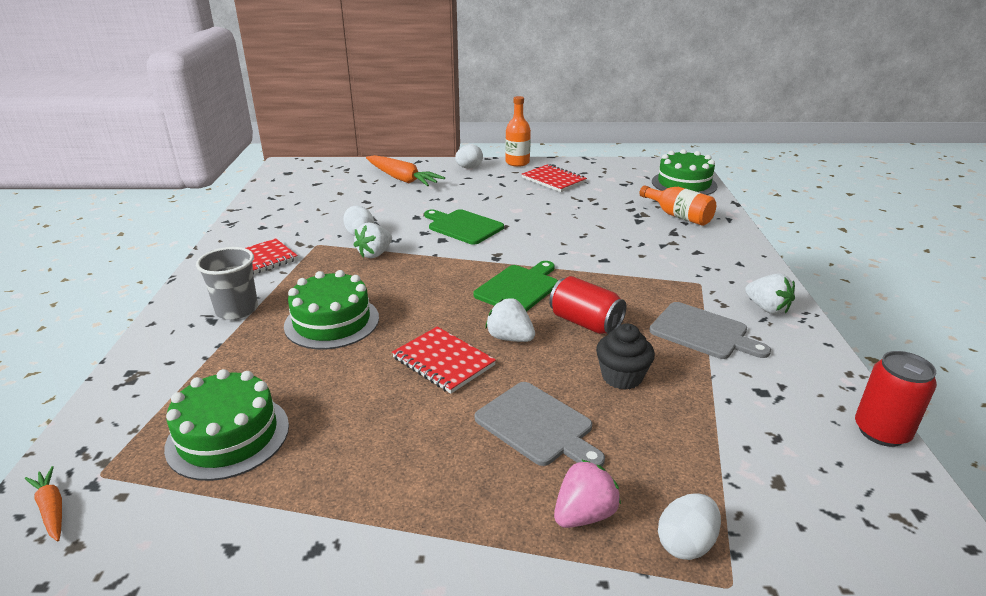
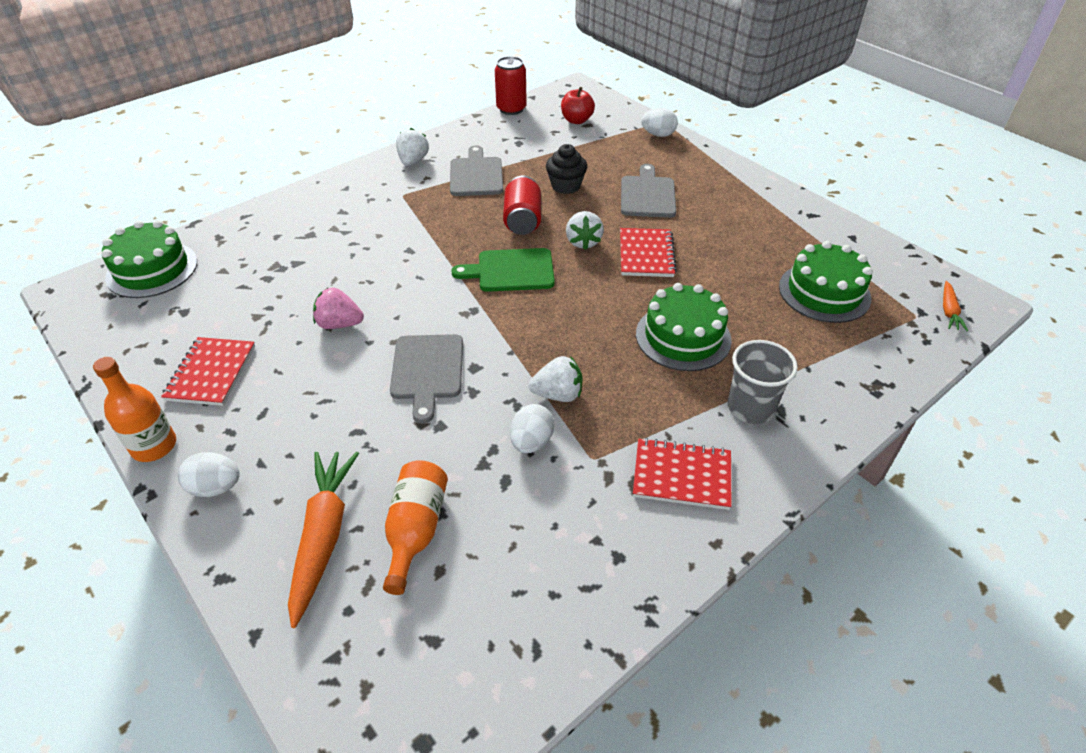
camera: 130 degrees left, 15 degrees up
green cutting board [424,209,504,245] -> grey cutting board [390,334,463,423]
pink strawberry [554,459,621,528] -> pink strawberry moved to [313,288,364,329]
orange bottle [639,185,716,226] -> orange bottle moved to [383,460,448,595]
none -> red apple [561,87,595,124]

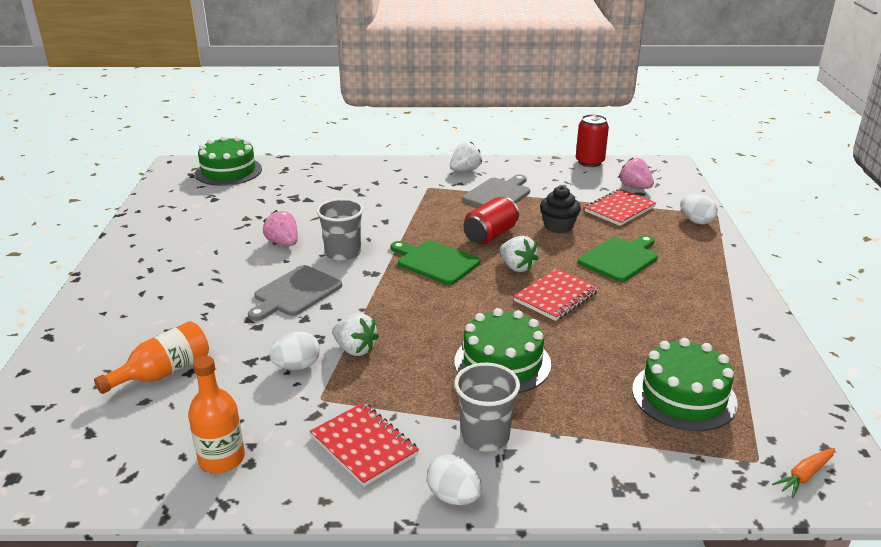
camera: 40 degrees right, 15 degrees down
orange bottle [93,357,176,462] -> orange bottle moved to [188,356,245,473]
red notebook [161,337,255,406] -> red notebook moved to [584,189,656,226]
white egg [178,452,240,497] -> white egg moved to [427,454,482,505]
orange carrot [288,452,359,628] -> none
red apple [561,87,595,124] -> pink strawberry [619,158,654,189]
white strawberry [566,211,604,250] -> white strawberry turned 75 degrees counterclockwise [500,236,539,272]
grey cutting board [621,164,676,218] -> green cutting board [578,235,658,282]
none -> grey cup [316,198,364,261]

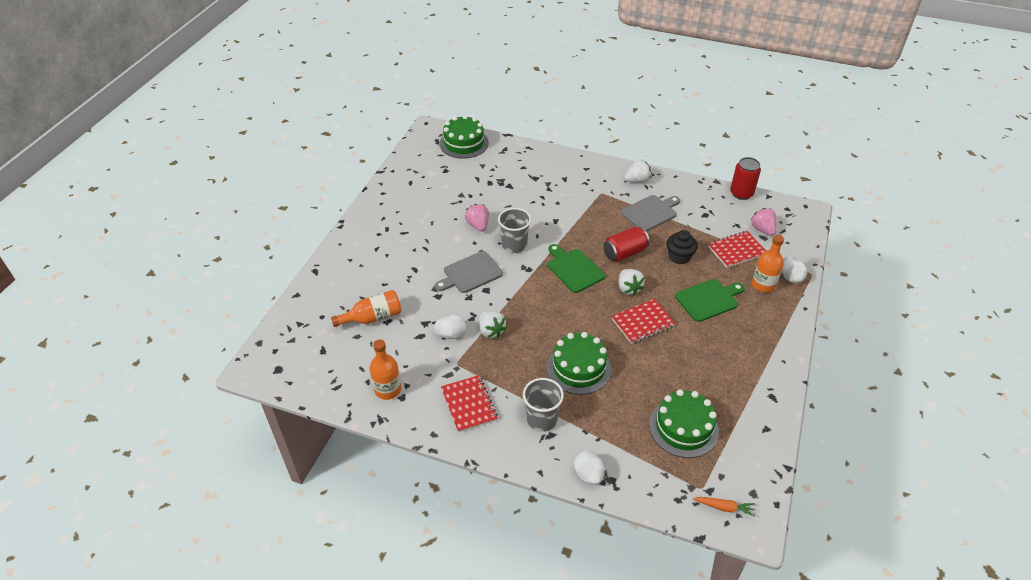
camera: 20 degrees right, 15 degrees up
white egg [427,454,482,505] -> white egg moved to [574,451,605,485]
orange carrot [772,448,835,498] -> orange carrot turned 150 degrees counterclockwise [693,497,755,517]
none -> orange bottle [752,235,784,293]

